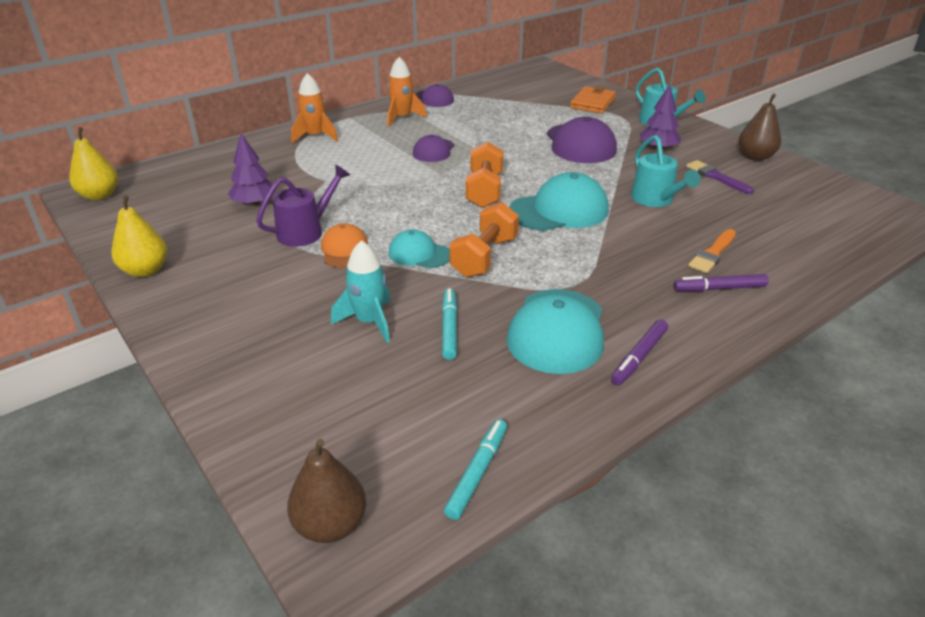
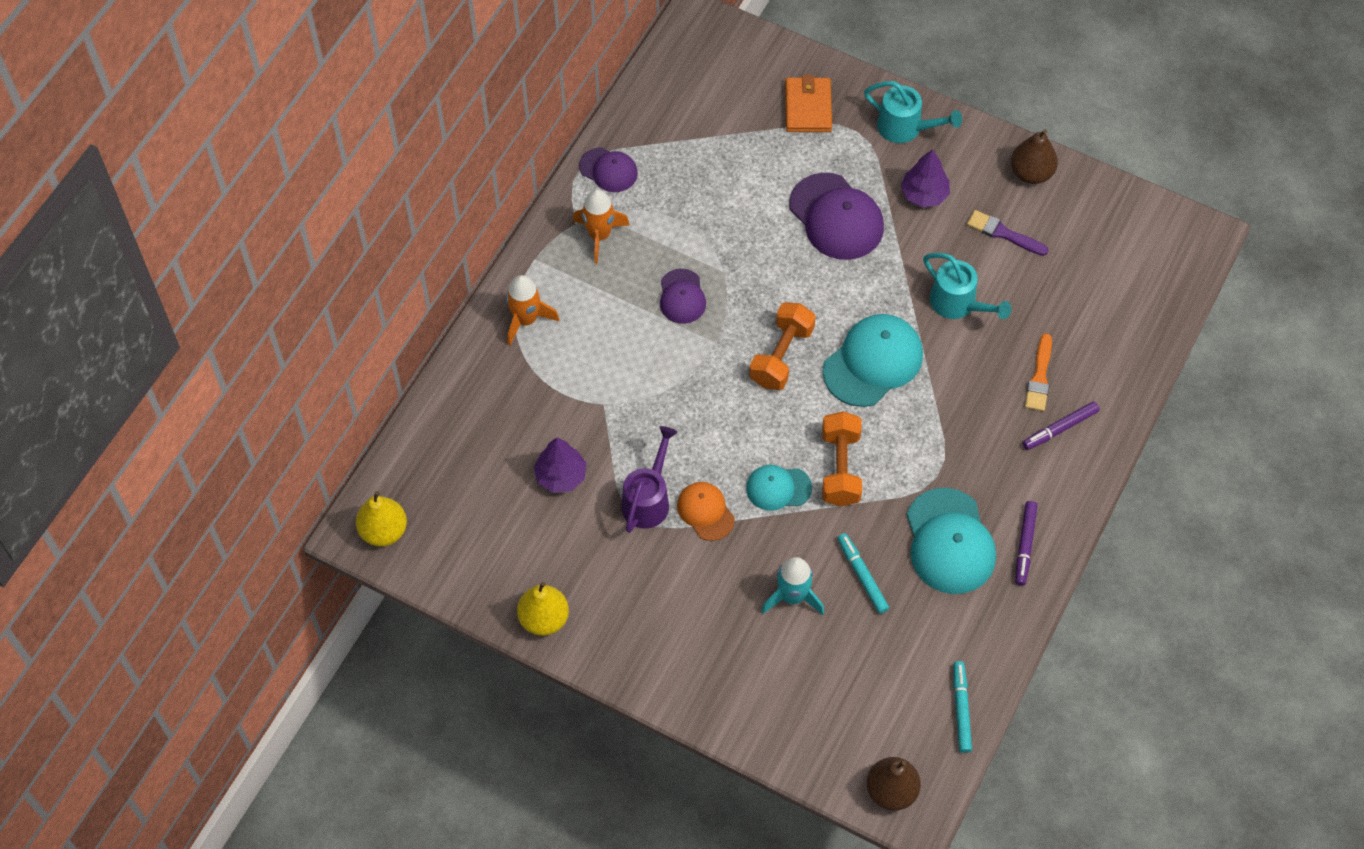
camera: 25 degrees left, 25 degrees up
orange dumbbell [466,142,503,208] -> orange dumbbell turned 45 degrees clockwise [749,302,816,390]

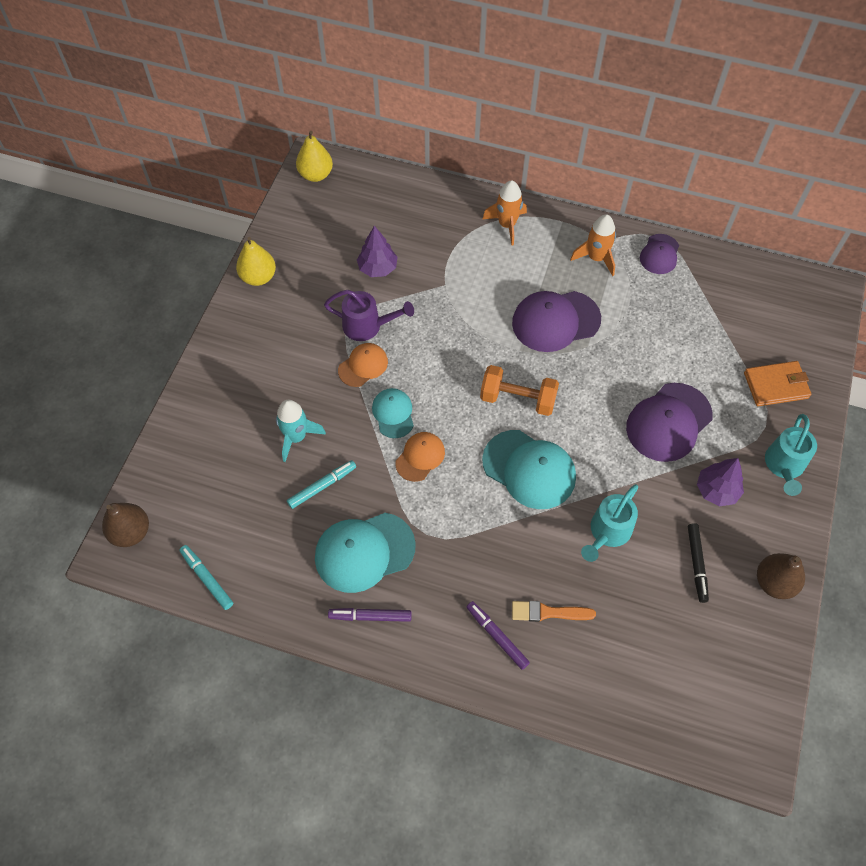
camera: 80 degrees right, 0 degrees up
purple cap [660,269,706,324] -> purple cap [512,291,601,352], size x1.73
orange dumbbell [822,411,862,506] -> orange cap [395,432,445,482]
turquoise marker [953,661,972,753] -> turquoise marker turned 120 degrees counterclockwise [180,545,233,610]
purple brush [967,210,1048,256] -> black marker [688,523,709,603]

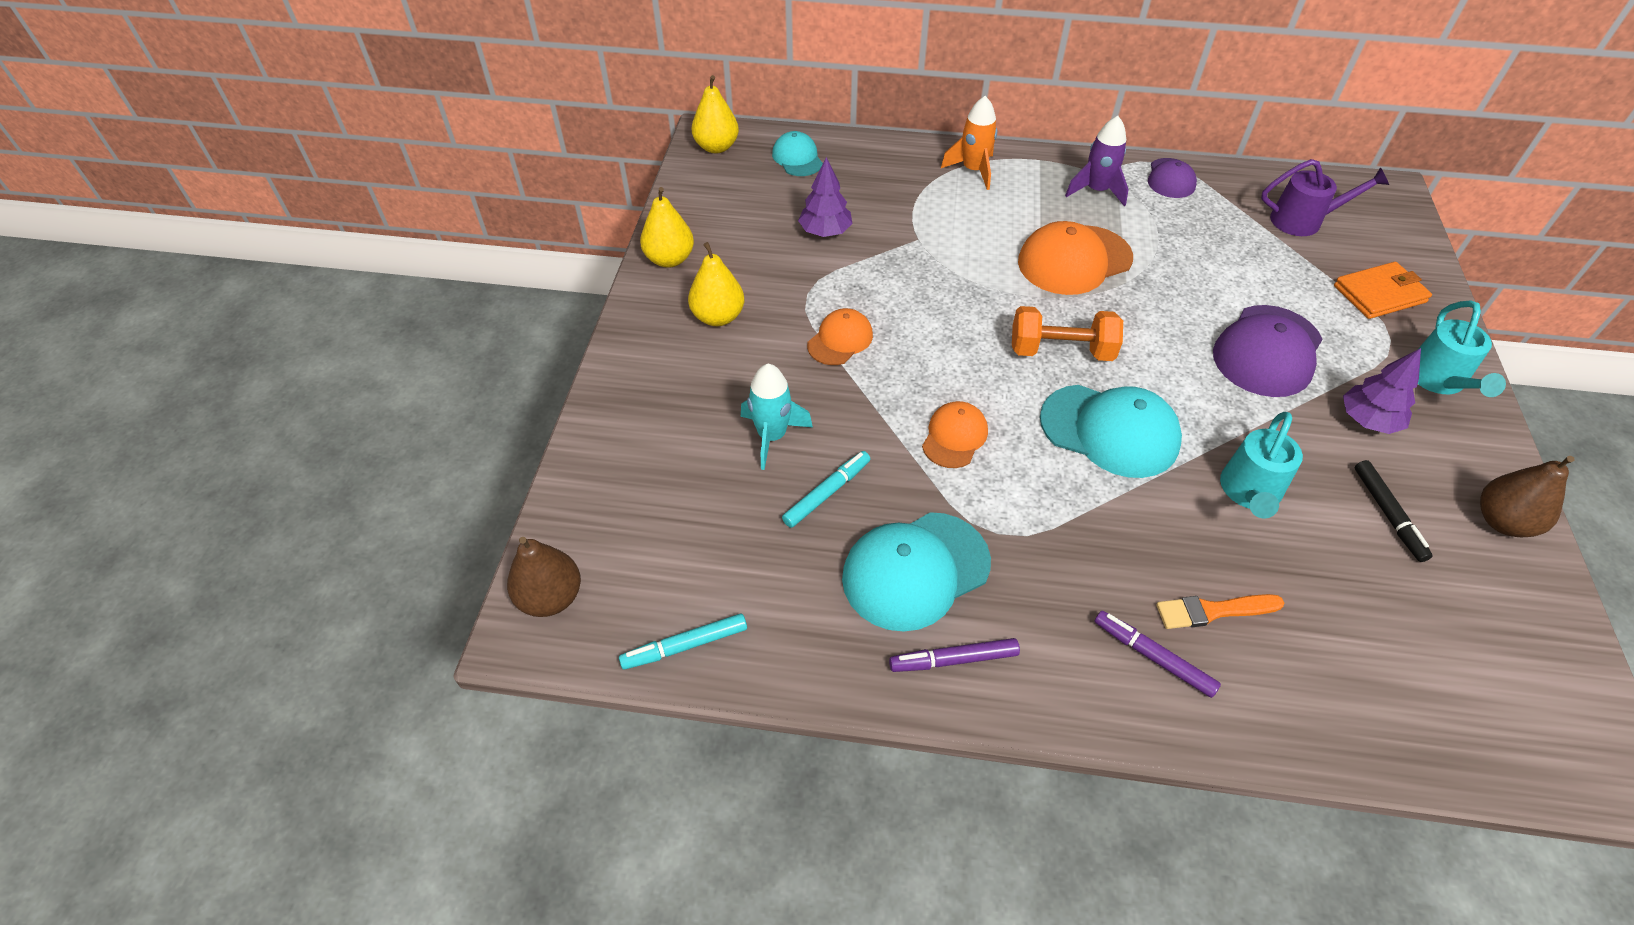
camera: 10 degrees left, 10 degrees down
turquoise marker [180,545,233,610] -> turquoise marker turned 60 degrees counterclockwise [619,613,747,670]
purple watering can [324,290,414,341] -> purple watering can moved to [1261,159,1389,236]
turquoise cap [372,388,414,438] -> turquoise cap moved to [772,131,823,176]
purple cap [512,291,601,352] -> orange cap [1018,221,1133,295]
orange rocket [570,215,616,276] -> purple rocket [1065,116,1129,206]
none -> yellow pear [688,242,744,326]

